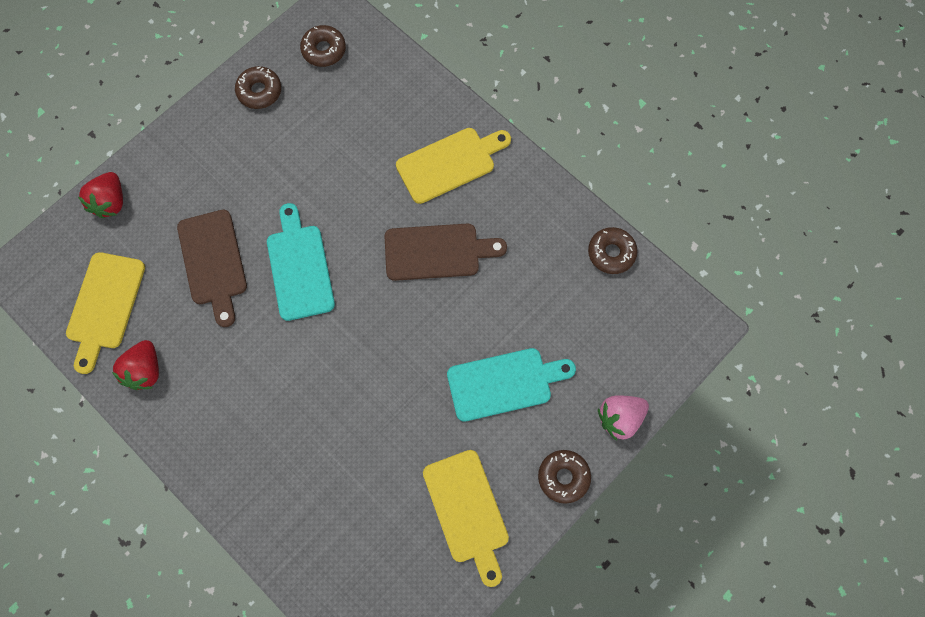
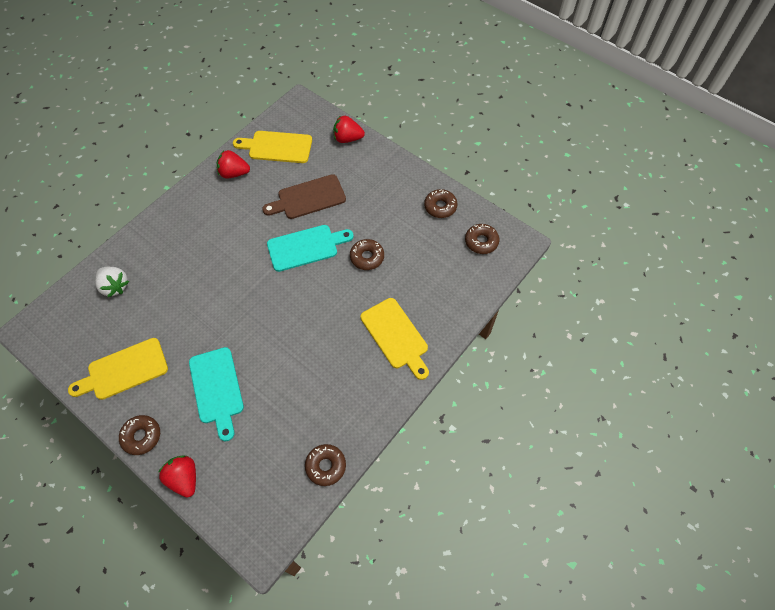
camera: 85 degrees right, 10 degrees down
brown cutting board [385,223,507,281] -> none
pink strawberry [598,395,649,441] -> red strawberry [158,455,196,498]
none -> white strawberry [95,267,129,297]
none -> brown donut [350,239,384,270]

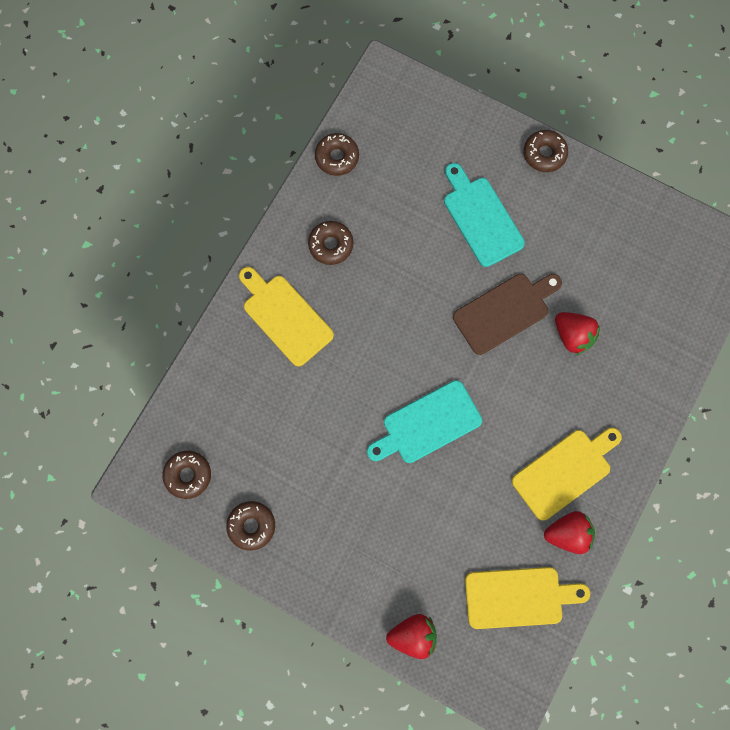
camera: 170 degrees right, 15 degrees up
yellow cutting board [68,338,168,400] -> yellow cutting board moved to [512,428,622,520]
white strawberry [95,267,129,297] -> none
red strawberry [158,455,196,498] -> red strawberry moved to [555,312,600,355]
brown cutting board [262,174,346,219] -> brown cutting board moved to [453,274,562,355]
brown donut [350,239,384,270] -> brown donut moved to [308,221,353,265]

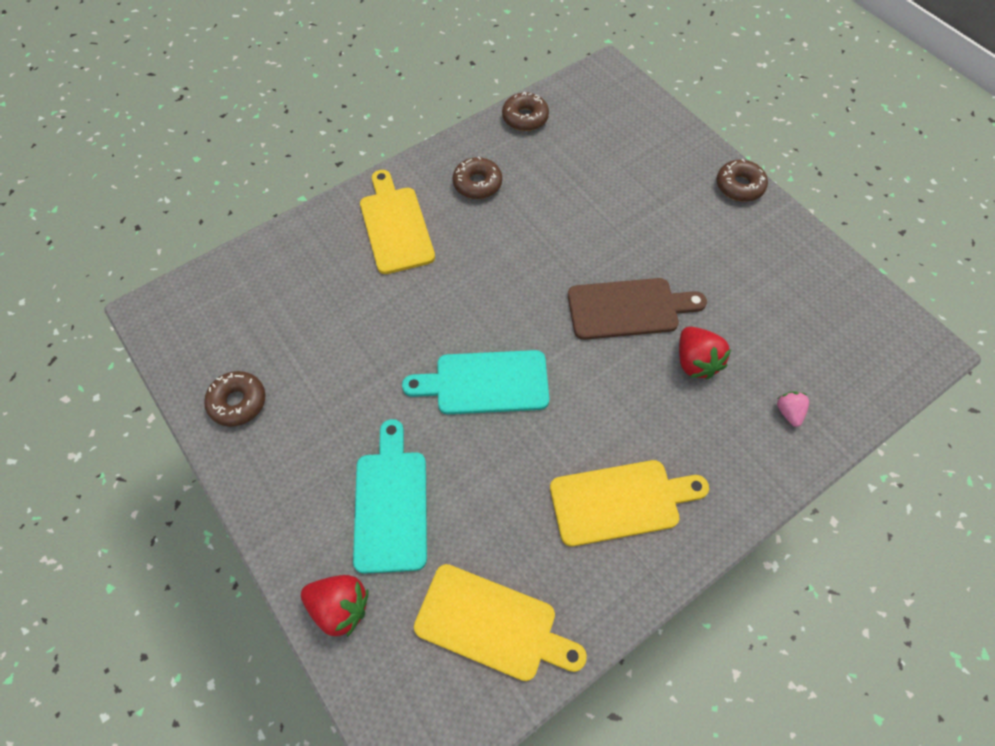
camera: 25 degrees right, 15 degrees down
brown donut [163,451,211,499] -> none
turquoise cutting board [444,163,525,267] -> turquoise cutting board moved to [353,419,427,574]
red strawberry [544,511,595,554] -> none
none -> pink strawberry [777,391,809,427]

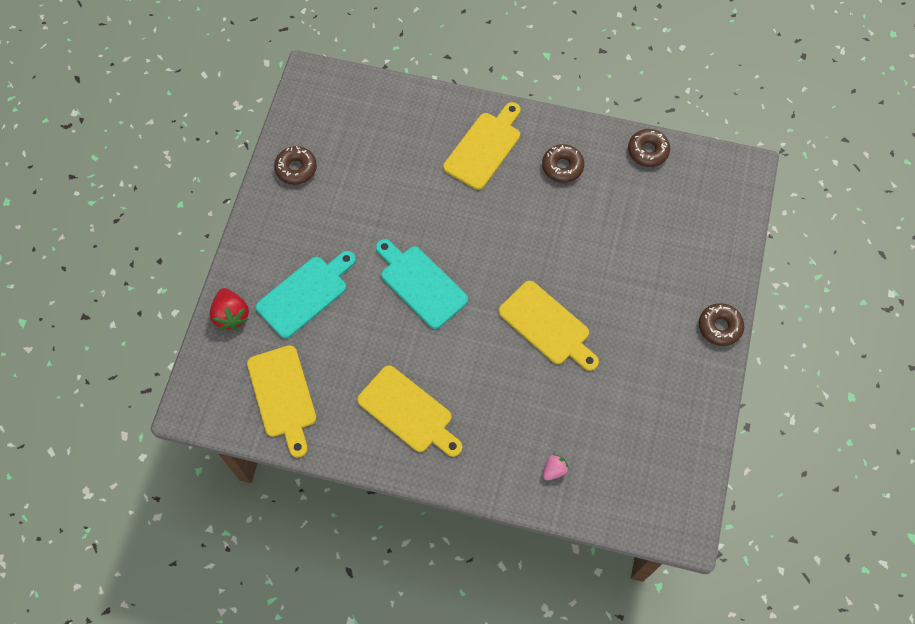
camera: 50 degrees right, 5 degrees up
brown cutting board [568,278,707,340] -> yellow cutting board [499,281,599,371]
red strawberry [679,327,731,379] -> none

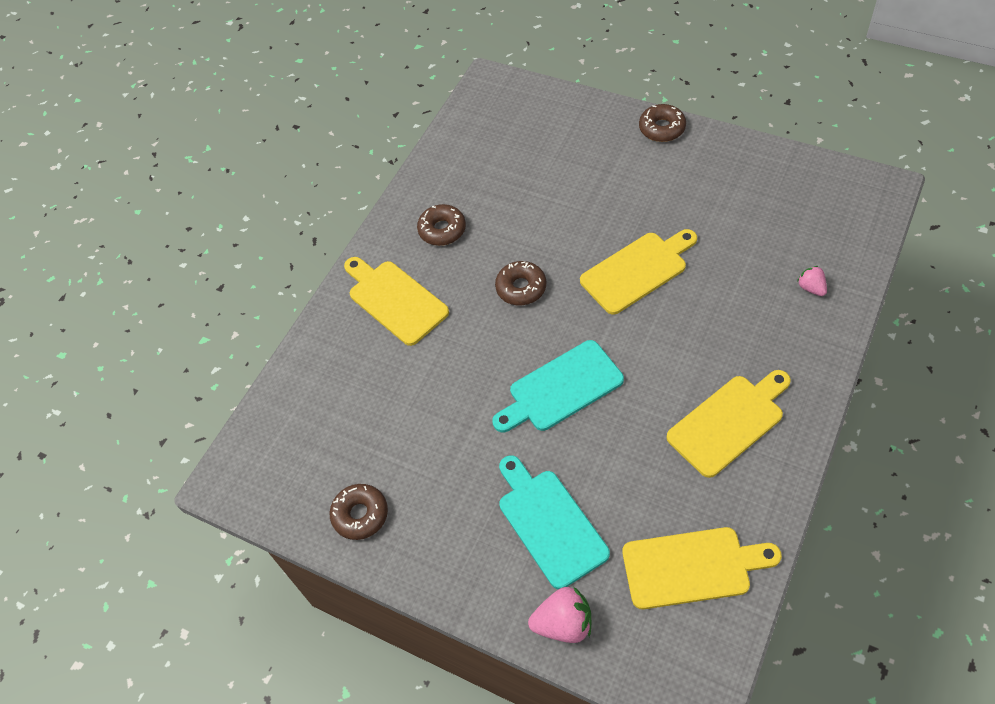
camera: 70 degrees left, 10 degrees down
red strawberry [210,288,249,330] -> pink strawberry [528,586,591,643]
brown donut [628,129,670,167] -> brown donut moved to [495,261,546,305]

